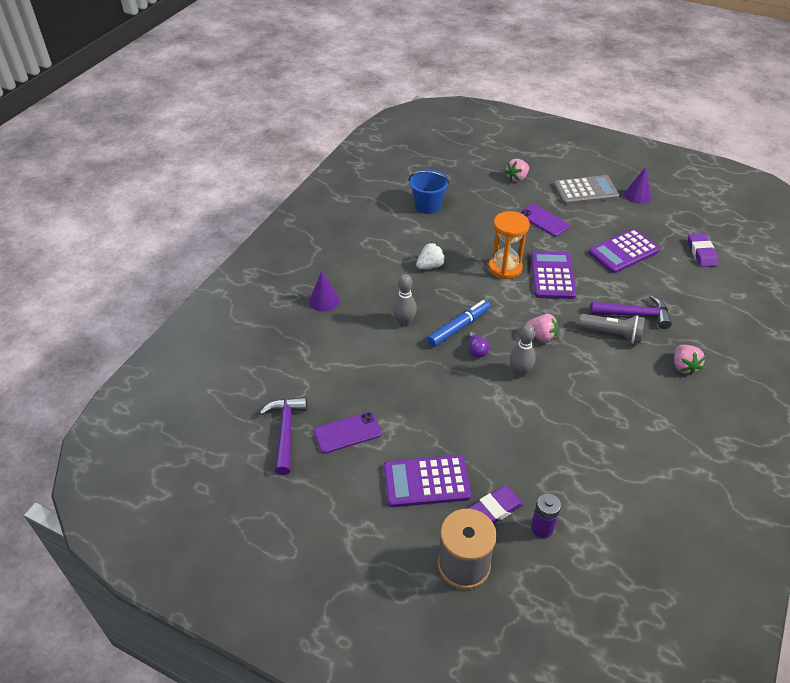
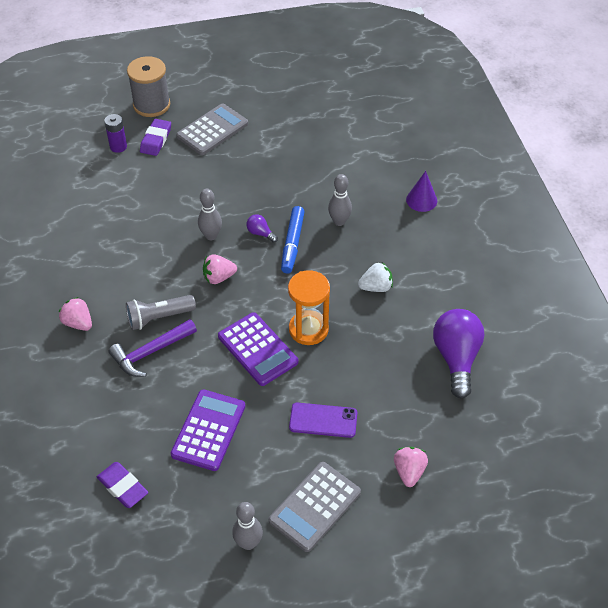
camera: 140 degrees right, 5 degrees up
purple hammer [259,397,307,475] -> none
purple phone [313,412,382,454] -> none
purple calculator [384,455,471,507] -> grey calculator [176,104,248,155]
blue bucket [409,170,449,214] -> purple light bulb [433,309,485,399]
white strawberry [416,243,446,269] -> white strawberry turned 120 degrees counterclockwise [358,262,393,292]
purple cone [624,167,651,204] -> grey bowling pin [232,502,263,550]

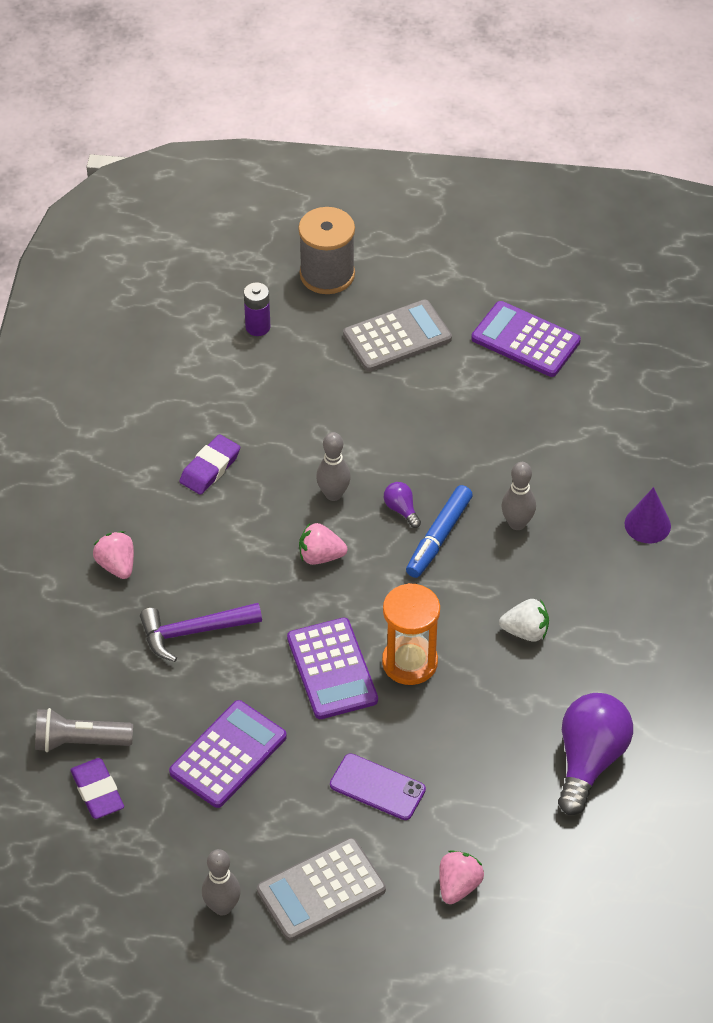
camera: 20 degrees right, 0 degrees up
grey flashlight [126,295,196,330] -> grey flashlight moved to [35,708,133,752]
purple eraser [140,119,171,156] -> purple eraser moved to [179,434,240,495]
none -> purple calculator [471,301,581,377]

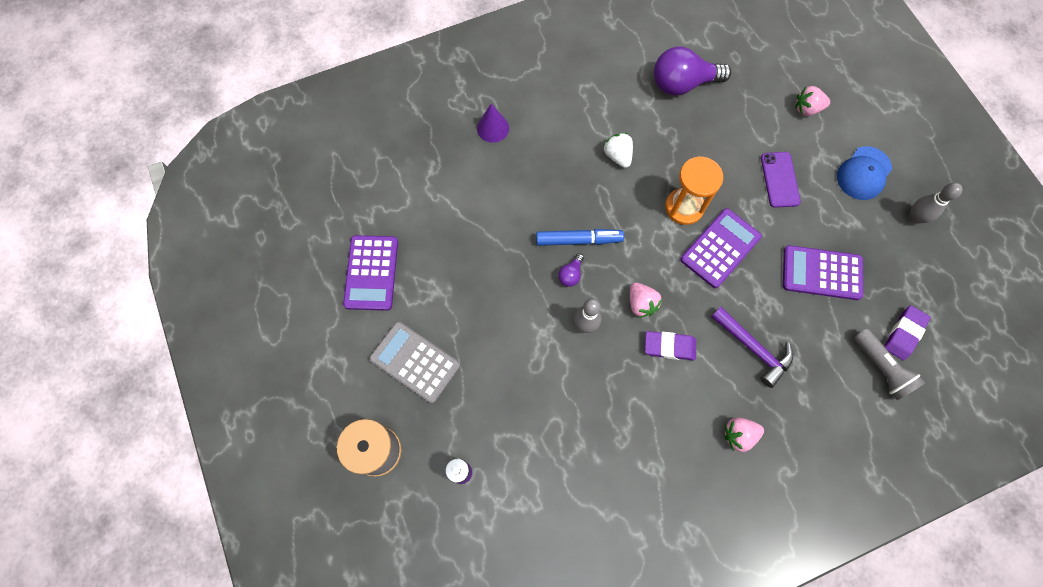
camera: 120 degrees left, 20 degrees up
pink strawberry [93,531,134,579] -> pink strawberry turned 45 degrees clockwise [725,417,764,452]
purple eraser [179,434,240,495] -> purple eraser moved to [645,331,696,360]
grey calculator [257,838,386,941] -> blue cap [837,146,892,200]
grey bowling pin [501,462,536,530] -> none

